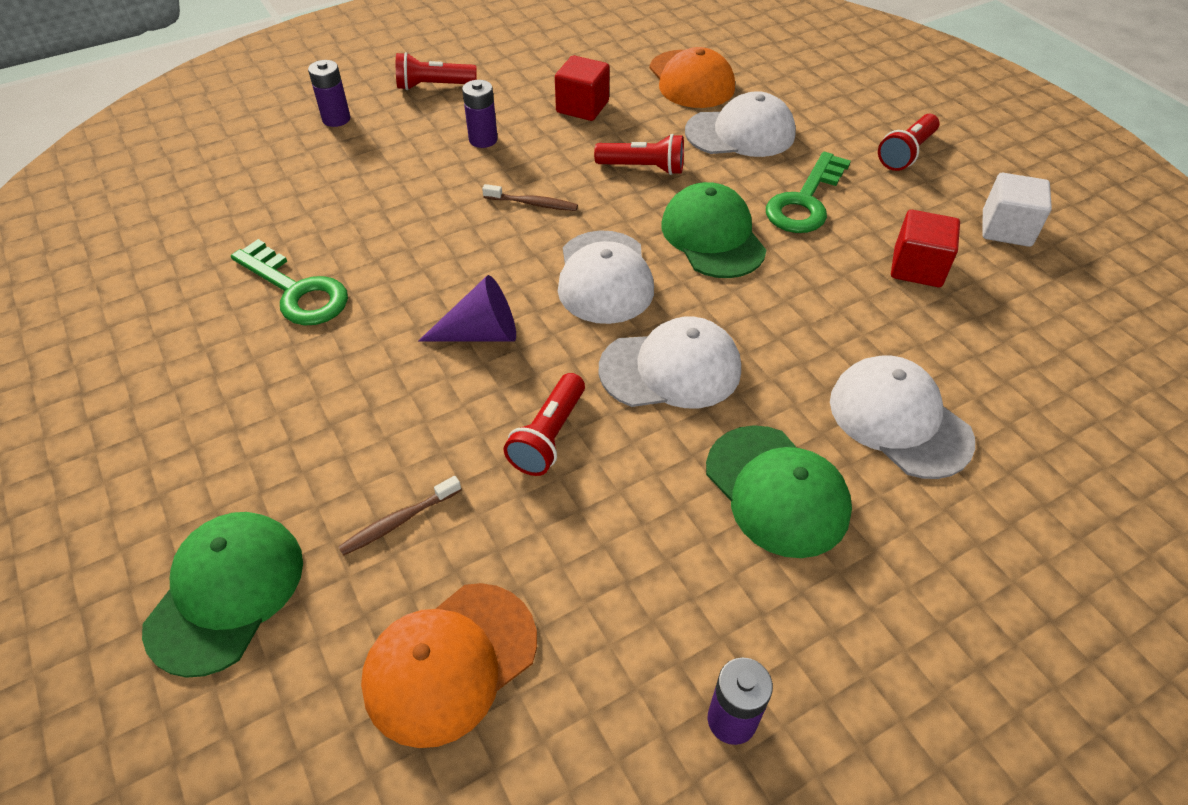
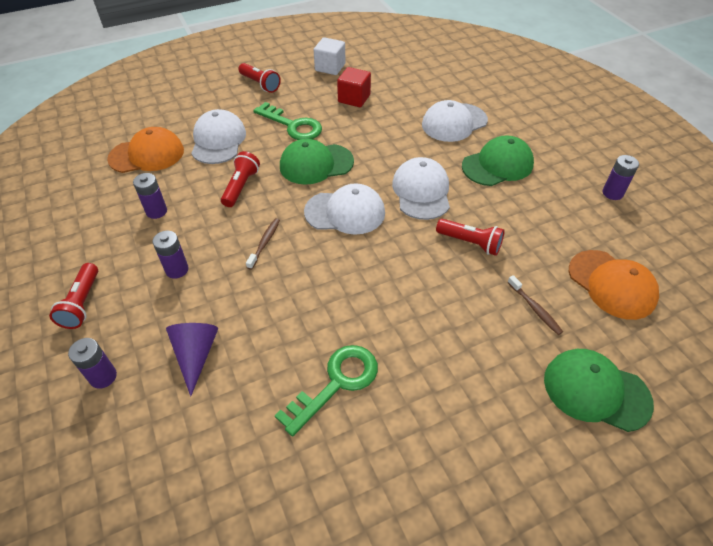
camera: 85 degrees left, 0 degrees up
purple cone [418,275,516,342] -> purple cone moved to [166,323,218,396]
red cube [555,55,610,121] -> purple battery [133,173,167,219]

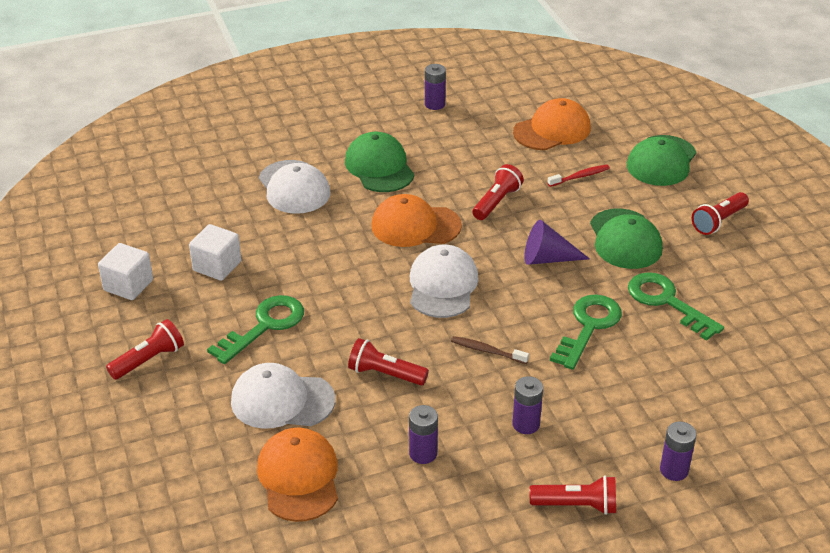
camera: 85 degrees left, 10 degrees down
purple cone [166,323,218,396] -> purple cone moved to [524,220,590,265]
green cap [280,139,354,185] -> green cap moved to [590,208,663,269]
red cube [337,67,371,107] -> white cube [189,224,241,281]
white cap [392,157,450,220] -> orange cap [371,194,462,247]
brown toothbrush [507,275,563,335] -> red toothbrush [547,165,610,187]
none -> green key [550,294,622,370]
none -> red flashlight [692,192,749,235]

